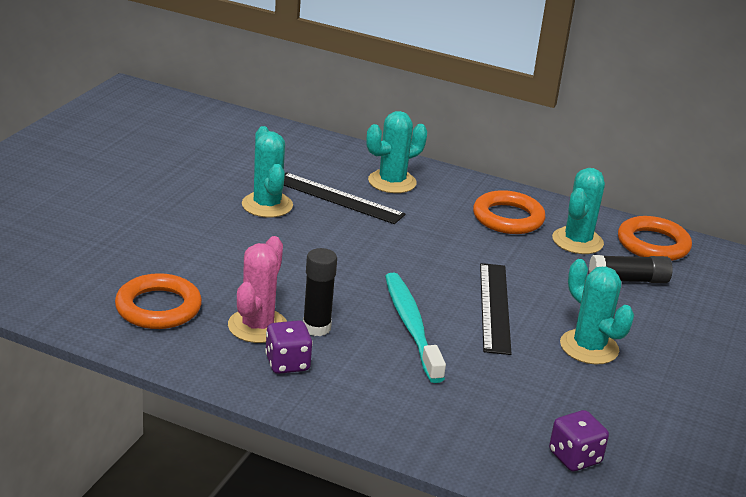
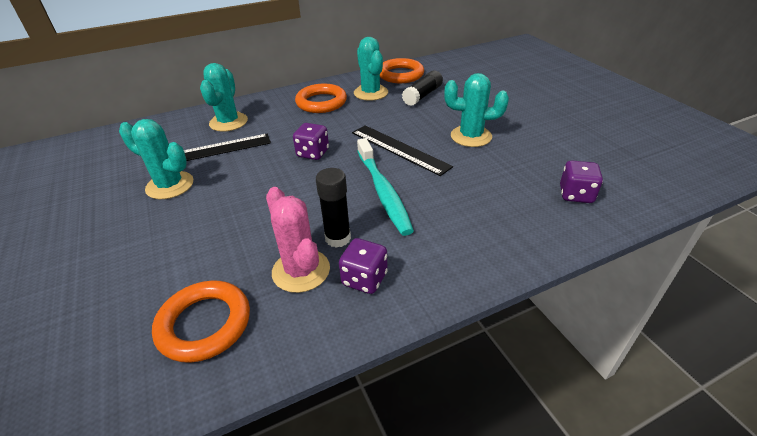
camera: 45 degrees left, 10 degrees up
turquoise toothbrush [385,273,446,383] -> turquoise toothbrush turned 135 degrees counterclockwise [357,138,414,236]
none -> purple dice [293,123,329,160]

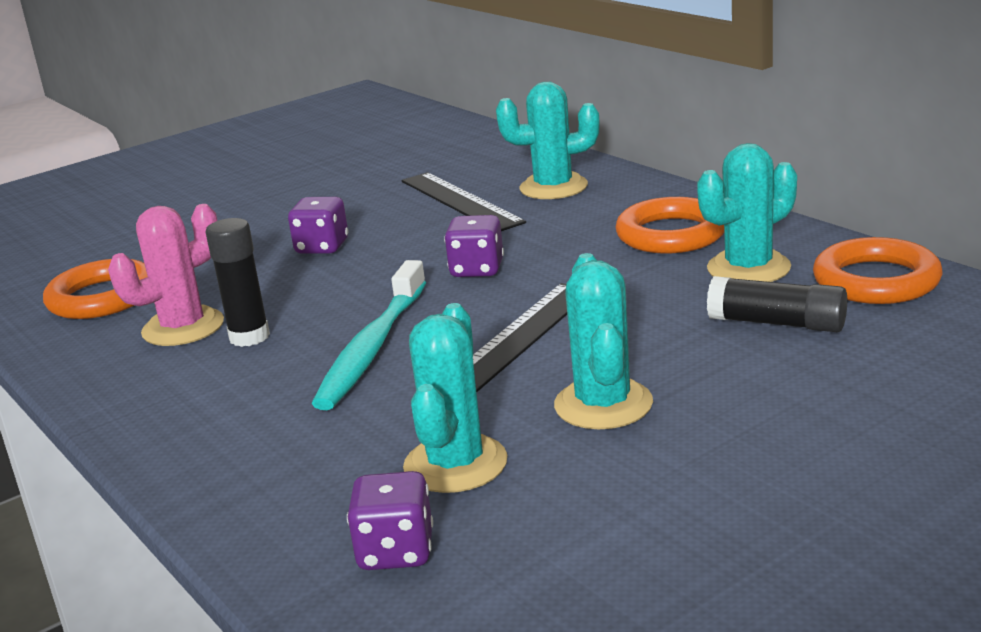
camera: 80 degrees right, 15 degrees down
turquoise cactus [119,119,193,199] -> turquoise cactus moved to [403,303,507,493]
purple dice [339,238,388,294] -> purple dice moved to [288,197,348,254]
turquoise toothbrush [357,138,414,236] -> turquoise toothbrush turned 45 degrees counterclockwise [312,260,426,410]

